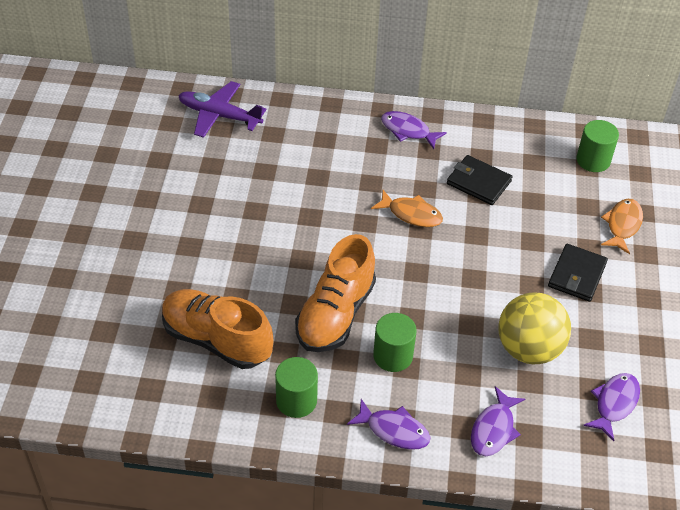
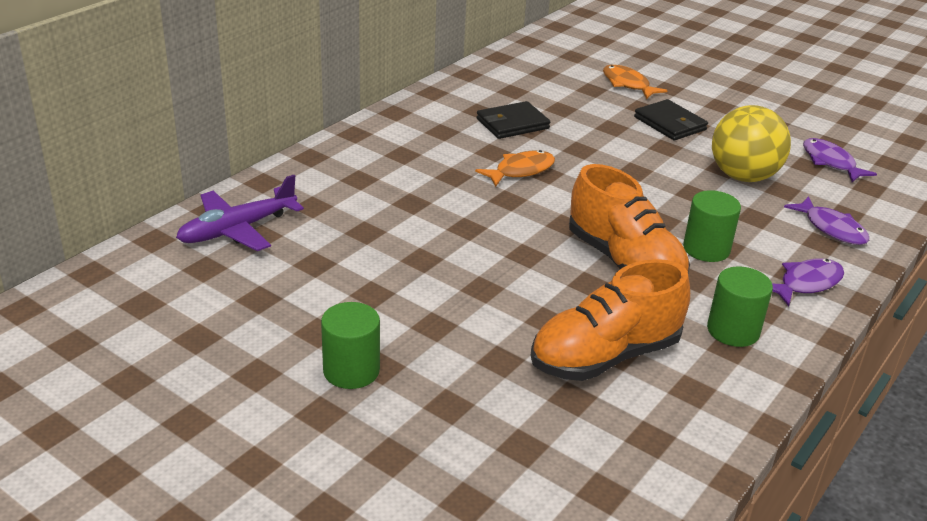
camera: 60 degrees left, 15 degrees down
purple fish [381,111,447,149] -> none
green cylinder [577,120,619,172] -> green cylinder moved to [321,302,380,389]

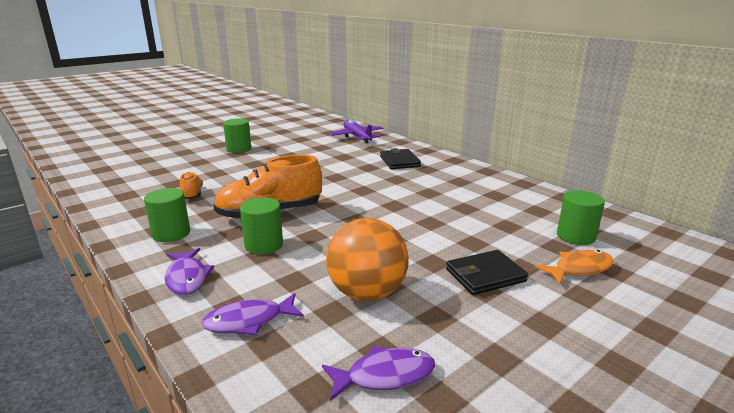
camera: 105 degrees right, 10 degrees down
orange fish [475,150,555,187] -> none
black wallet [477,101,550,139] -> black wallet moved to [380,148,421,169]
orange shoe [531,259,690,381] -> orange shoe [180,172,203,199], size x0.49
yellow ball [712,105,791,182] -> orange ball [326,218,409,301]
none -> green cylinder [557,190,605,245]

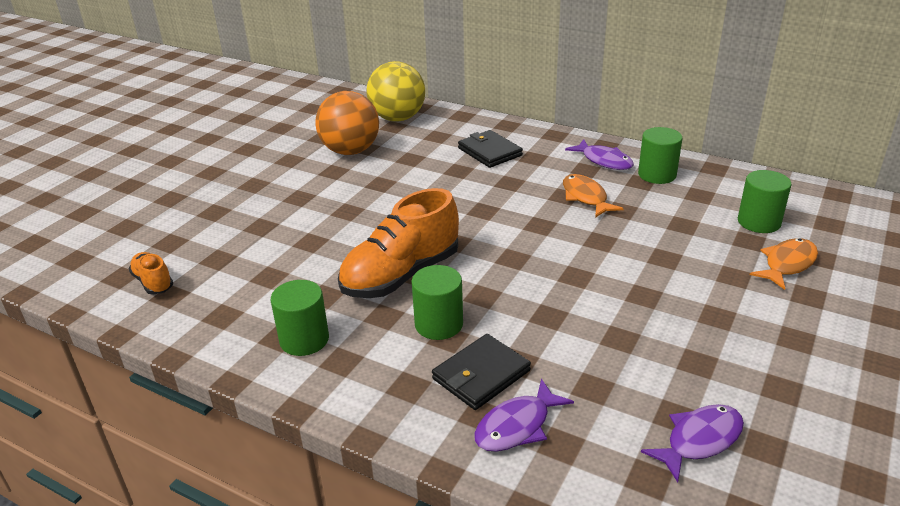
camera: 20 degrees left, 10 degrees up
purple fish [165,248,214,295] -> purple fish moved to [565,139,634,170]
orange shoe [180,172,203,199] -> orange shoe moved to [129,252,173,294]
green cylinder [223,119,251,153] -> green cylinder moved to [638,127,682,184]
orange ball [326,218,409,301] -> orange ball moved to [315,91,379,155]
purple plane [329,119,384,143] -> yellow ball [366,61,425,122]
black wallet [446,250,528,295] -> black wallet moved to [432,334,531,410]
none -> orange fish [563,174,624,218]

